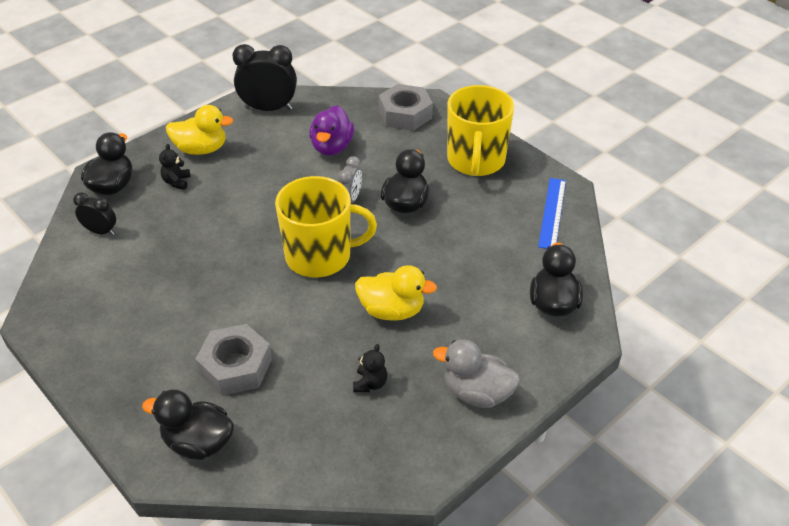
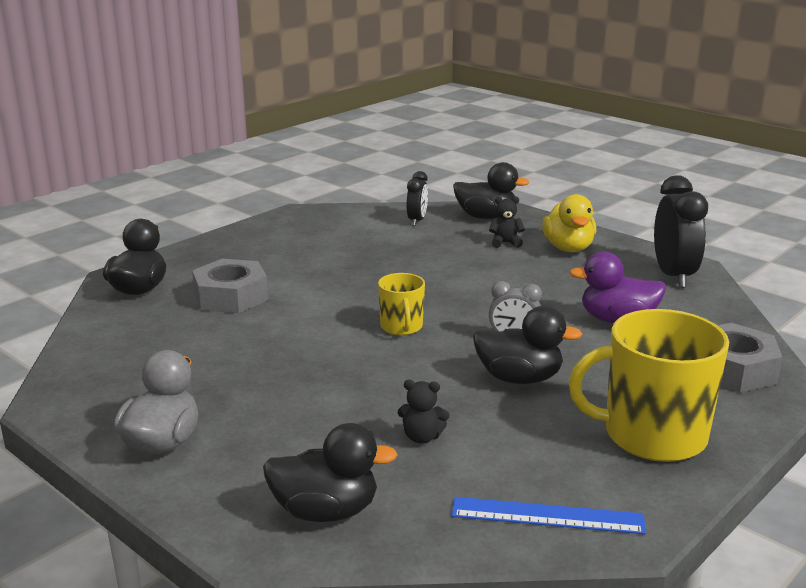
camera: 85 degrees right, 20 degrees down
yellow mug [275,176,377,277] -> yellow mug [378,273,425,335], size x0.52
black teddy bear [353,344,388,392] -> black teddy bear moved to [398,380,449,444]
yellow duck [355,265,437,321] -> none

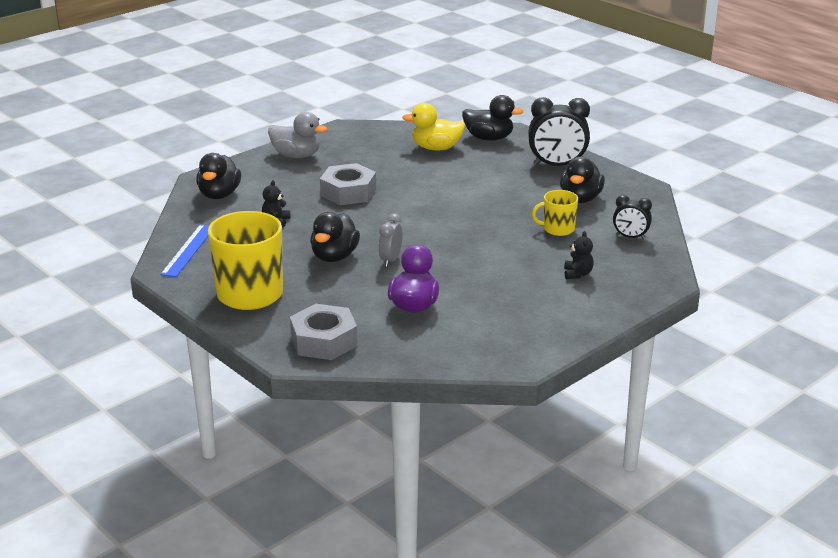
camera: 95 degrees right, 5 degrees up
grey nut [192,259,268,313] -> grey nut moved to [320,163,376,205]
yellow mug [378,273,425,335] -> yellow mug moved to [532,190,578,236]
black duck [453,162,530,219] -> black duck moved to [560,156,605,203]
yellow duck [542,194,596,252] -> yellow duck moved to [402,103,465,150]
black clock [654,175,708,288] -> black clock moved to [528,97,590,166]

